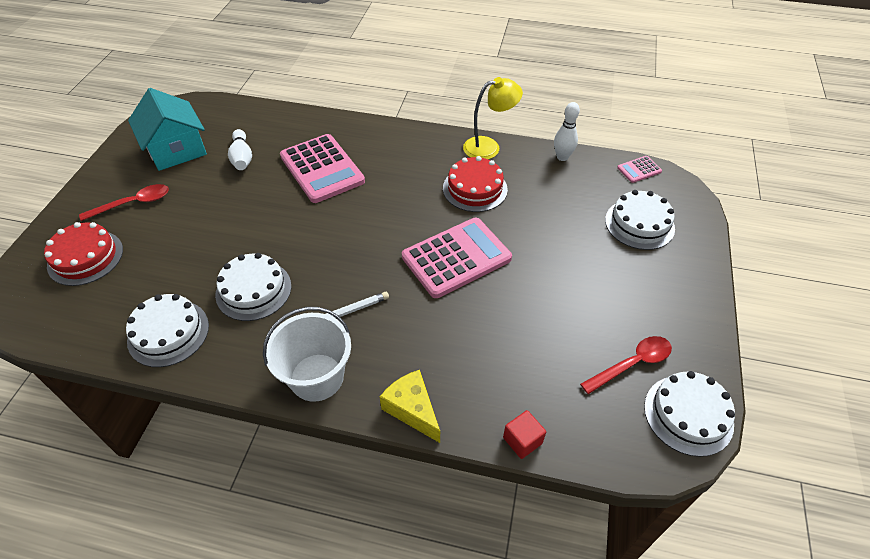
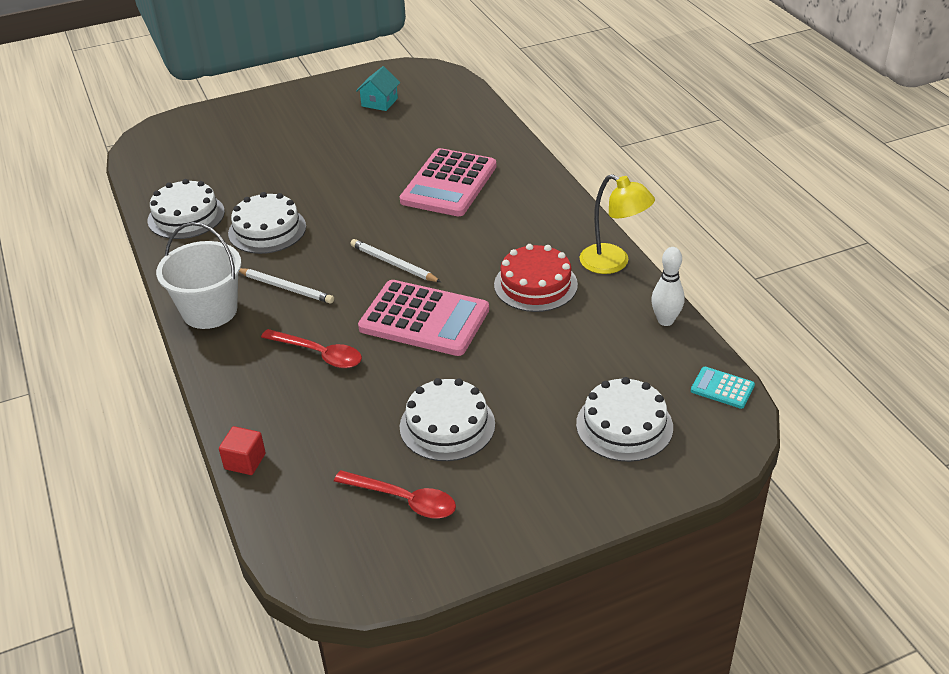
camera: 55 degrees right, 10 degrees down
red cake [44,222,123,286] -> none
red spoon [79,184,169,221] -> red spoon moved to [261,329,362,368]
turquoise house [128,88,207,171] -> turquoise house [356,66,400,111], size x0.53
white bowling pin [228,129,252,170] -> none
yellow cheese [380,370,440,443] -> none
pink calculator [617,156,662,183] -> turquoise calculator [691,367,755,409]
white cake [644,371,735,457] -> white cake moved to [400,378,495,461]
none -> white pencil [350,239,441,282]

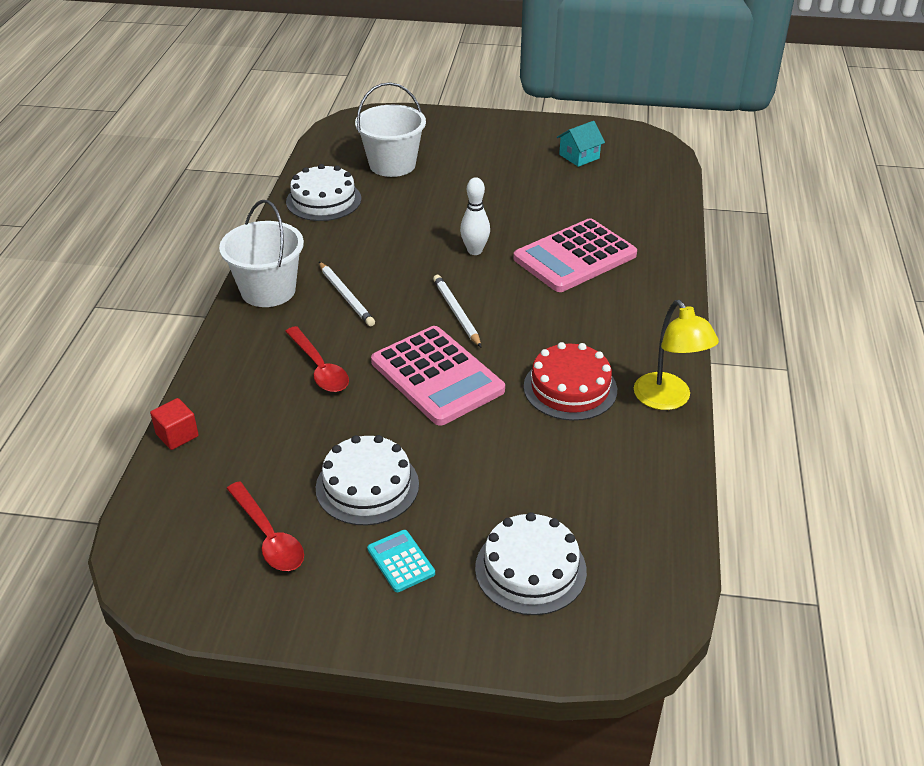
camera: 30 degrees right, 0 degrees up
white cake [228,192,306,254] -> none
white bowling pin [651,247,685,326] -> white bowling pin moved to [460,177,490,255]
turquoise calculator [691,367,755,409] -> turquoise calculator moved to [367,530,435,592]
none -> white bucket [355,82,426,177]

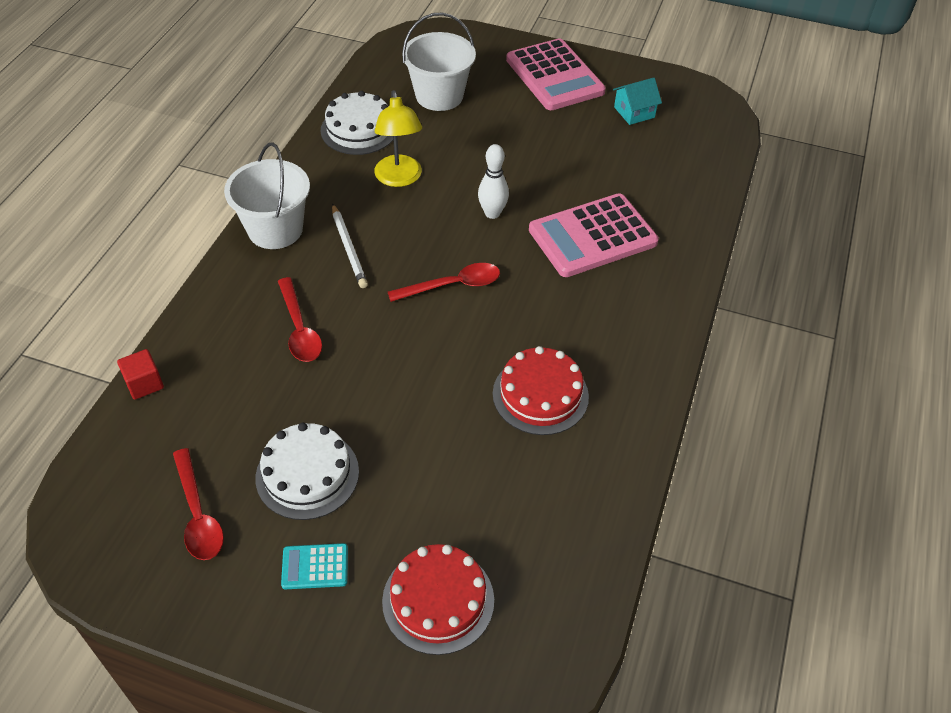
camera: 10 degrees right, 10 degrees up
turquoise calculator [367,530,435,592] -> turquoise calculator turned 75 degrees counterclockwise [281,543,348,589]
pink calculator [371,326,505,426] -> pink calculator moved to [506,38,606,110]
white pencil [433,275,482,348] -> red spoon [388,263,500,302]
white cake [475,512,587,615] -> red cake [382,544,494,655]
yellow lamp [634,300,719,410] -> yellow lamp moved to [374,90,422,187]

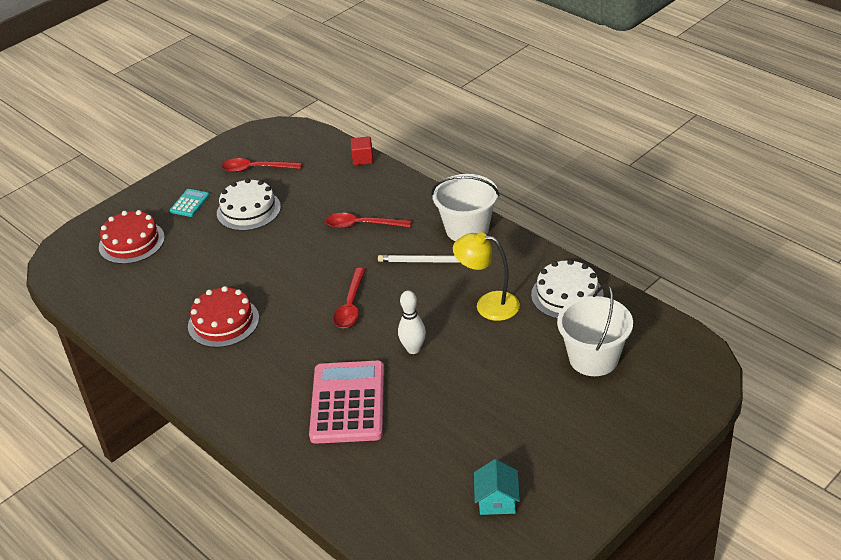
camera: 120 degrees right, 10 degrees down
pink calculator [506,38,606,110] -> none

